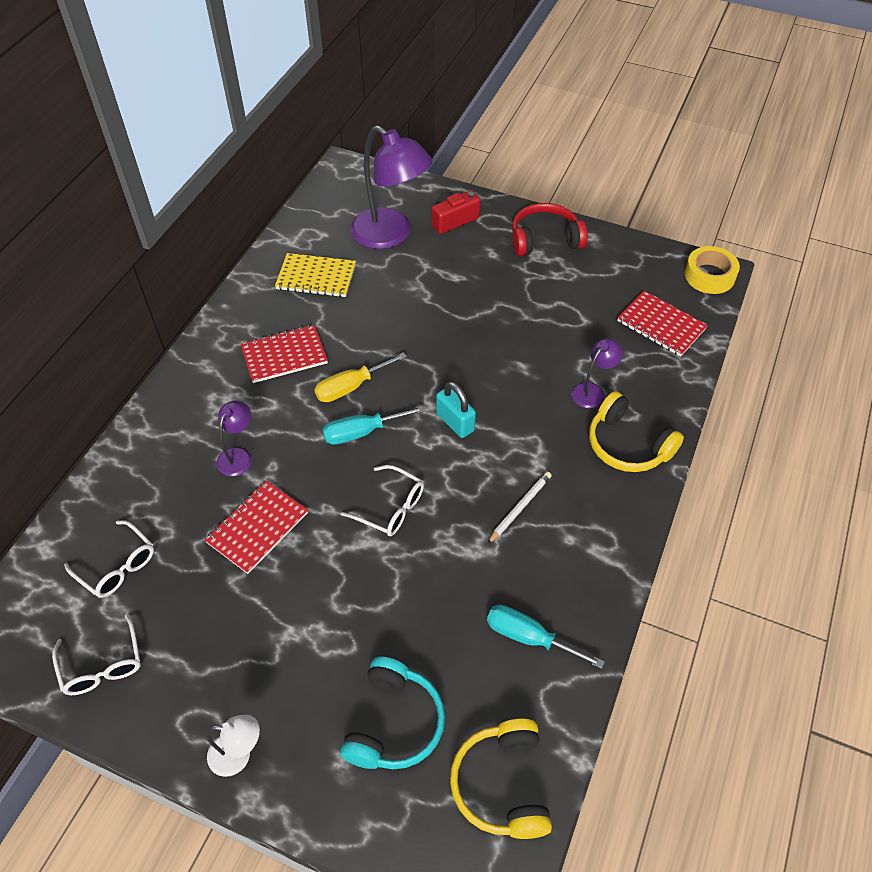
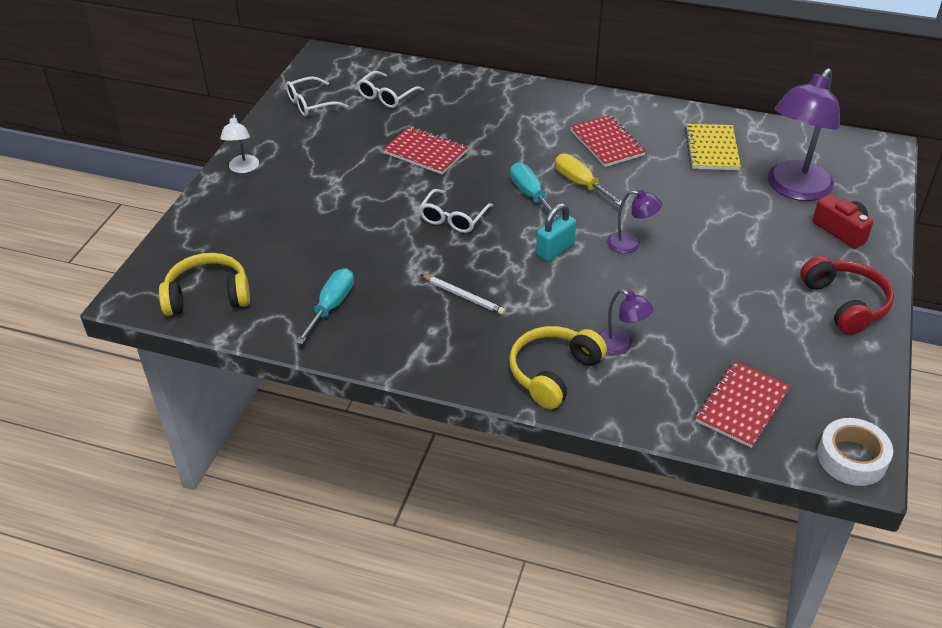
camera: 85 degrees right, 10 degrees down
purple lamp [217,401,252,476] -> purple lamp moved to [607,190,662,253]
turquoise headphones [340,656,445,769] -> none
yellow tape [684,246,740,294] -> white tape [817,418,893,486]

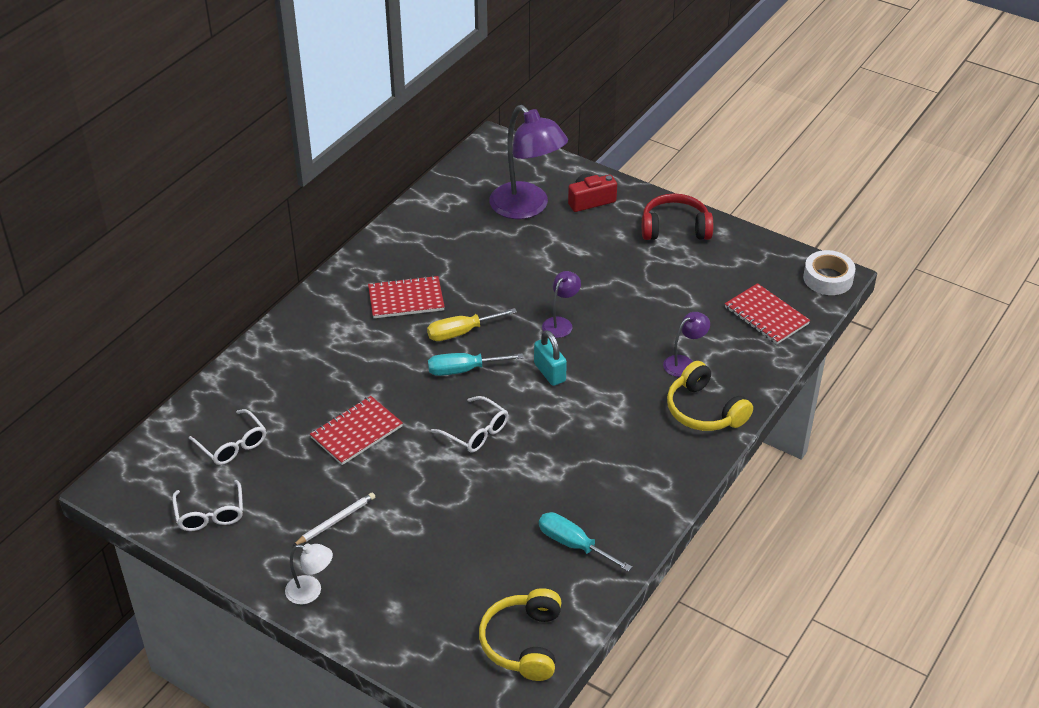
camera: 75 degrees left, 0 degrees up
white pencil [421,275,505,315] -> white pencil moved to [293,492,375,546]
yellow notebook [685,124,741,170] -> none

